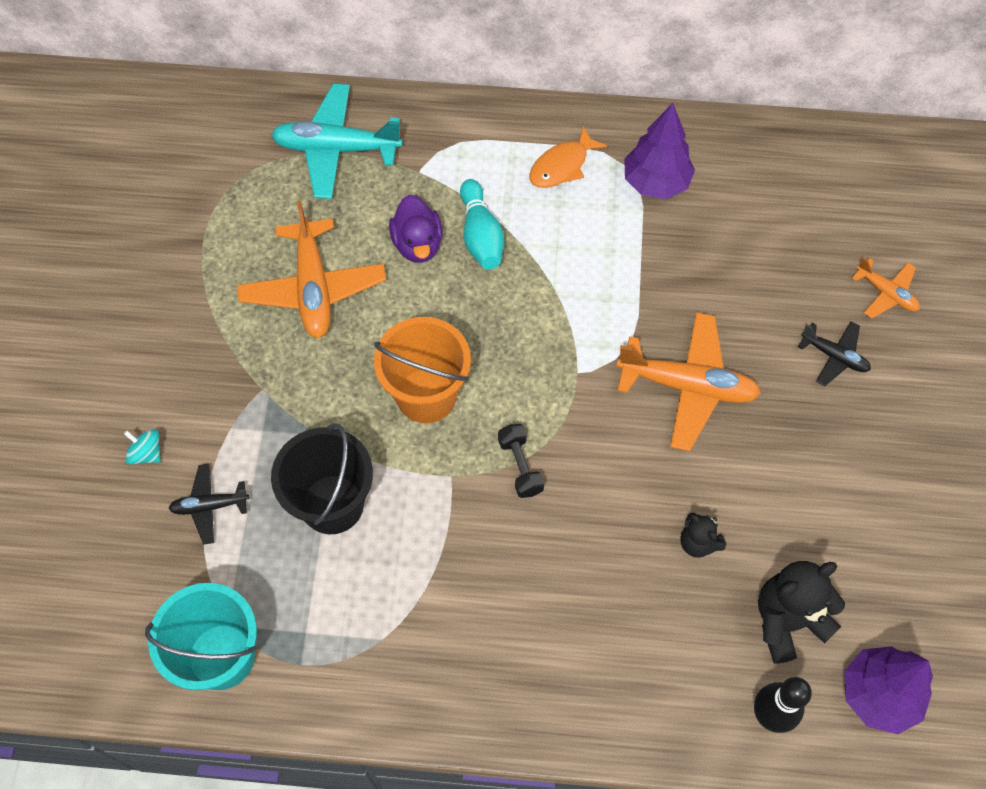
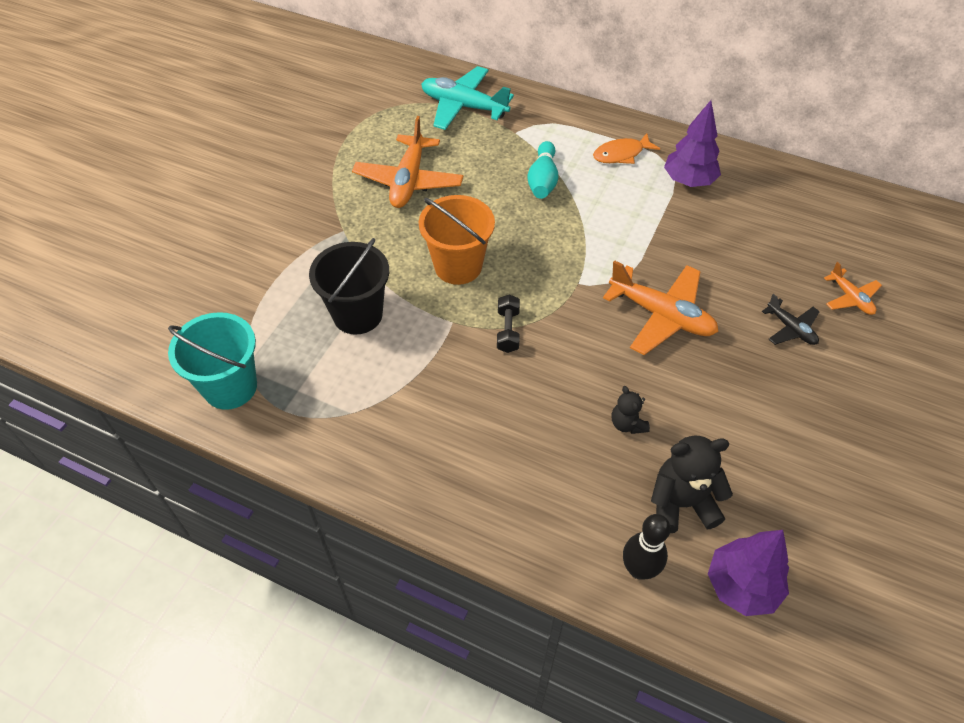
camera: 20 degrees right, 10 degrees down
turquoise spinning top [124,429,160,464] -> none
black plane [168,464,249,545] -> none
purple duck [389,195,443,263] -> none

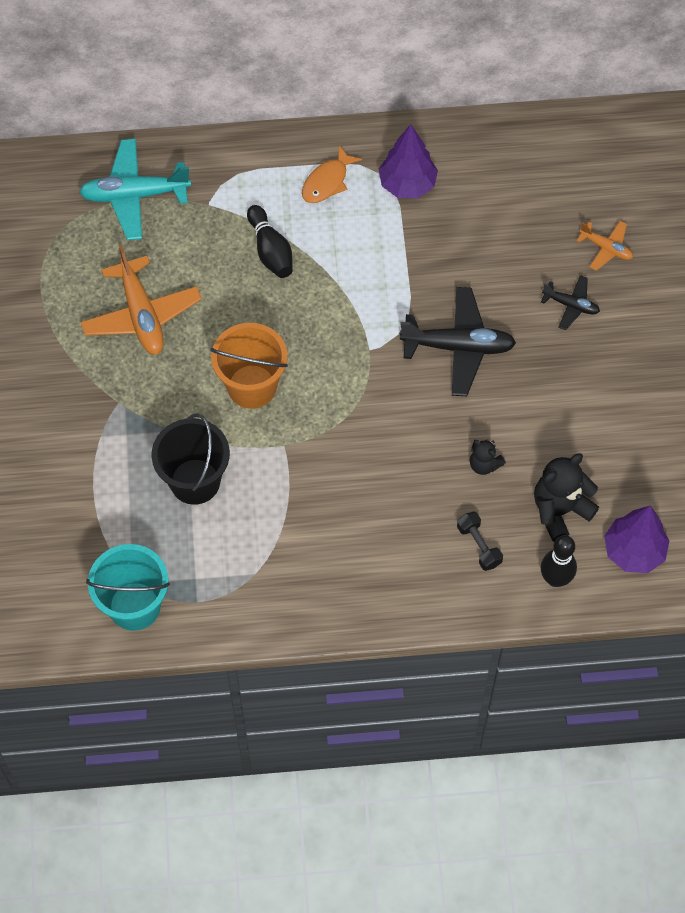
camera: 30 degrees left, 10 degrees up
black dumbbell [497,295,520,353] -> black dumbbell moved to [457,512,503,571]
turquoise bowling pin [527,141,558,199] -> black bowling pin [247,205,293,278]
orange plane [603,261,719,355] -> black plane [400,287,516,396]

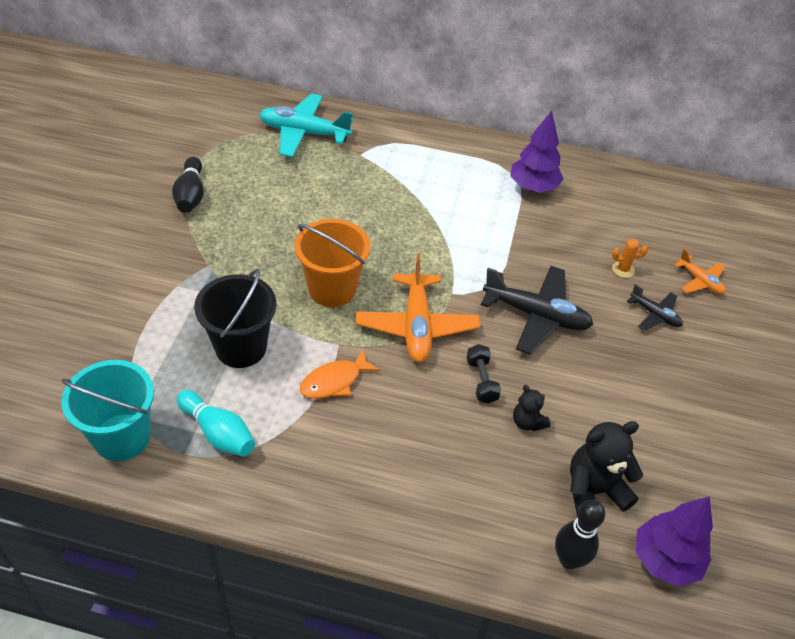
camera: 15 degrees right, 15 degrees down
orange plane [81,245,202,354] -> orange plane moved to [356,254,480,363]
black bowling pin [247,205,293,278] -> black bowling pin moved to [172,157,204,213]
orange fish [302,145,362,203] -> orange fish moved to [300,349,380,399]
black dumbbell [457,512,503,571] -> black dumbbell moved to [466,344,501,404]
none -> turquoise bowling pin [177,390,255,457]
none -> orange cactus [612,238,648,278]

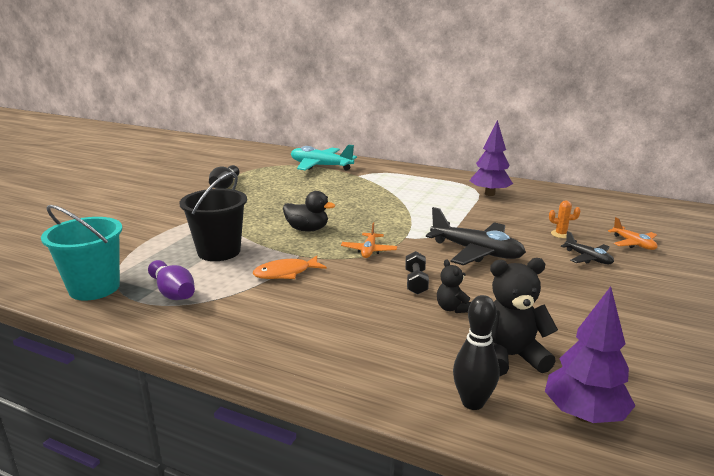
camera: 15 degrees right, 25 degrees down
turquoise bowling pin [177,390,255,457] -> purple bowling pin [148,260,195,300]
orange bucket [295,219,370,307] -> black duck [283,191,335,231]
orange plane [356,254,480,363] -> orange plane [341,222,397,258], size x0.53

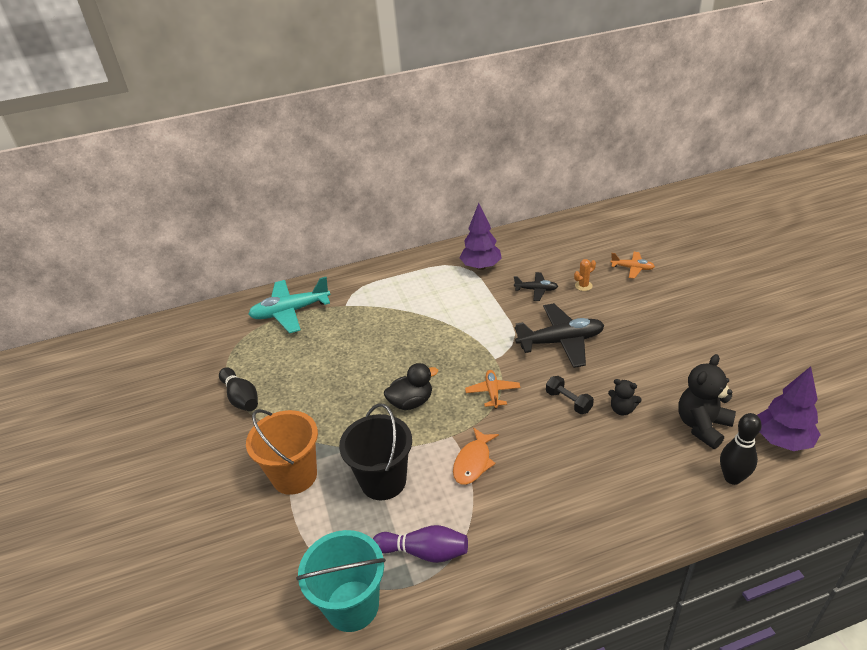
camera: 40 degrees left, 15 degrees up
orange plane [341,222,397,258] -> orange plane turned 150 degrees counterclockwise [465,370,520,409]
black plane [561,231,614,264] -> black plane moved to [514,272,558,301]
none -> orange bucket [246,409,318,495]

